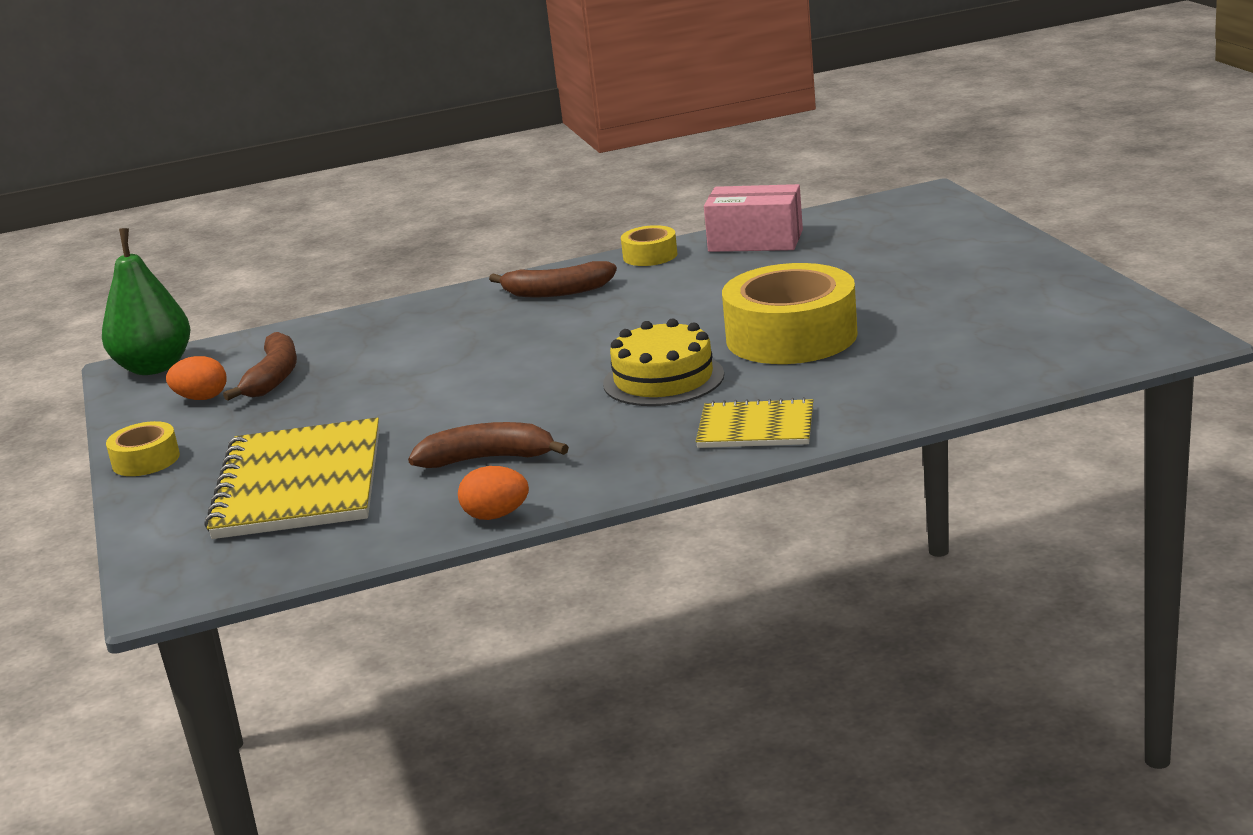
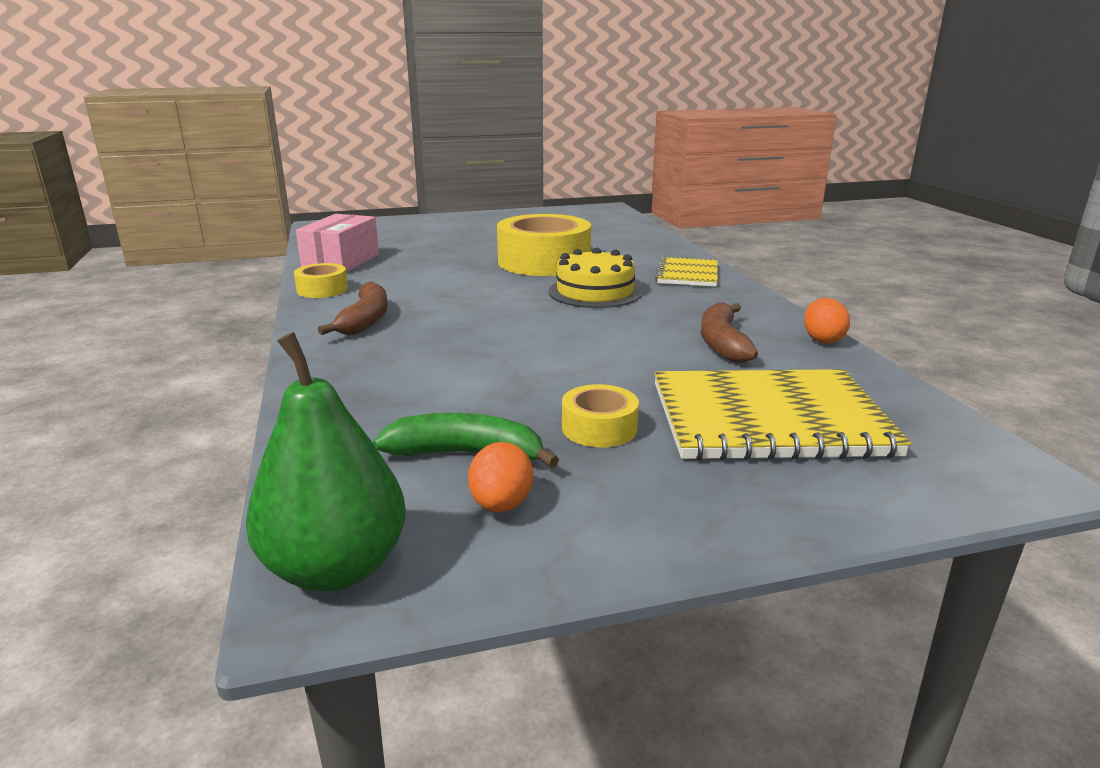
camera: 90 degrees left, 0 degrees up
yellow tape [106,421,180,476] -> yellow tape moved to [562,384,639,448]
brown banana [223,332,297,401] -> green banana [373,413,559,468]

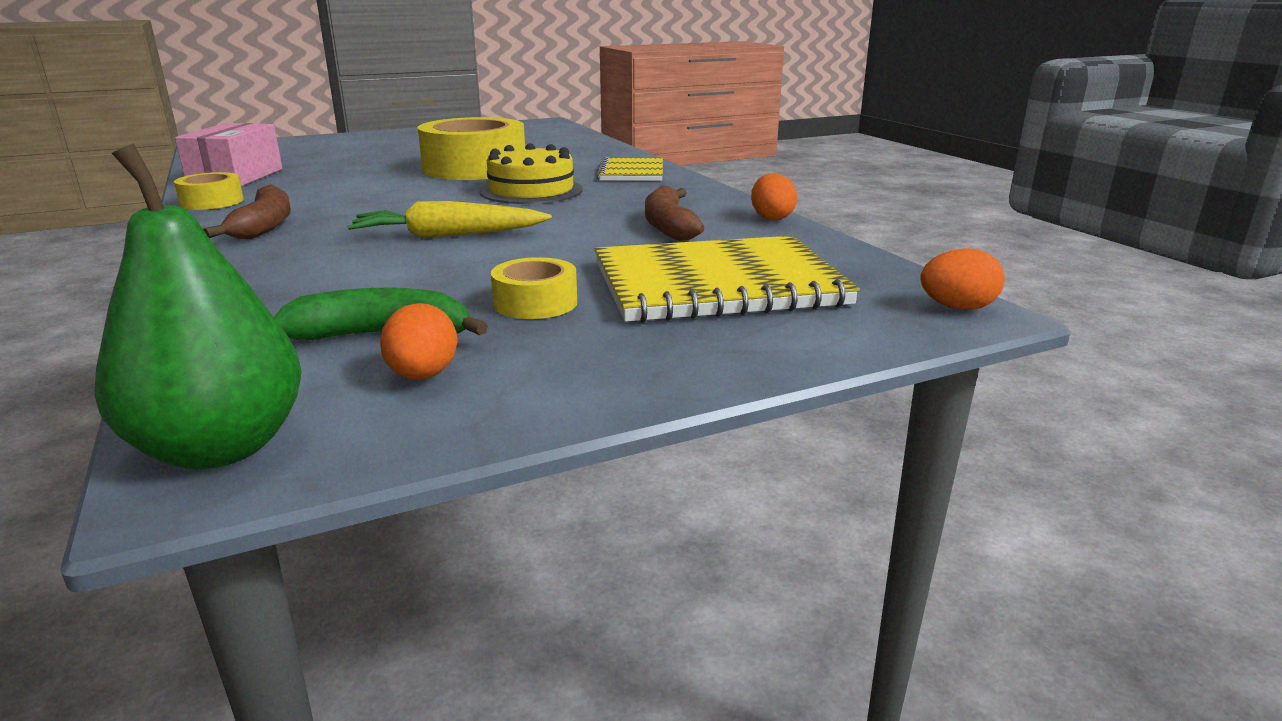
camera: 10 degrees left, 0 degrees up
none -> yellow carrot [348,201,552,238]
none -> orange egg [920,248,1005,310]

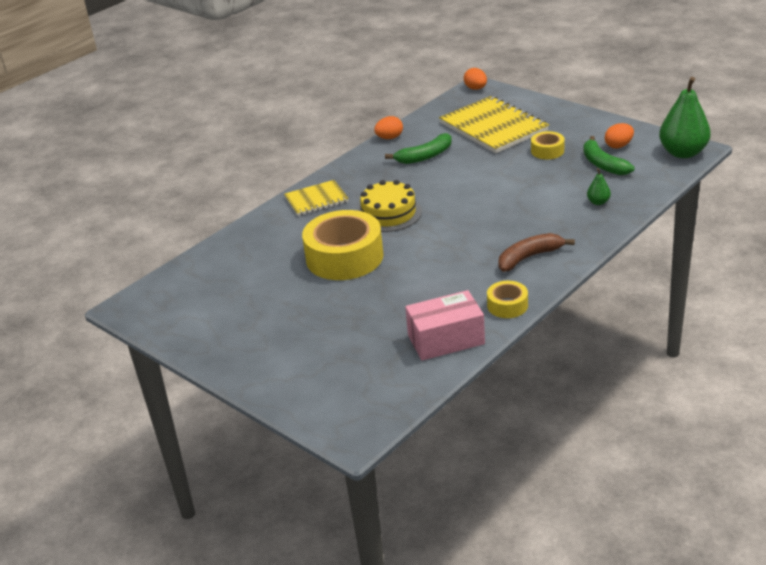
camera: 110 degrees left, 10 degrees up
yellow carrot [348,201,552,238] -> none
brown banana [645,185,704,241] -> green banana [385,133,452,164]
none -> green pear [587,168,611,205]

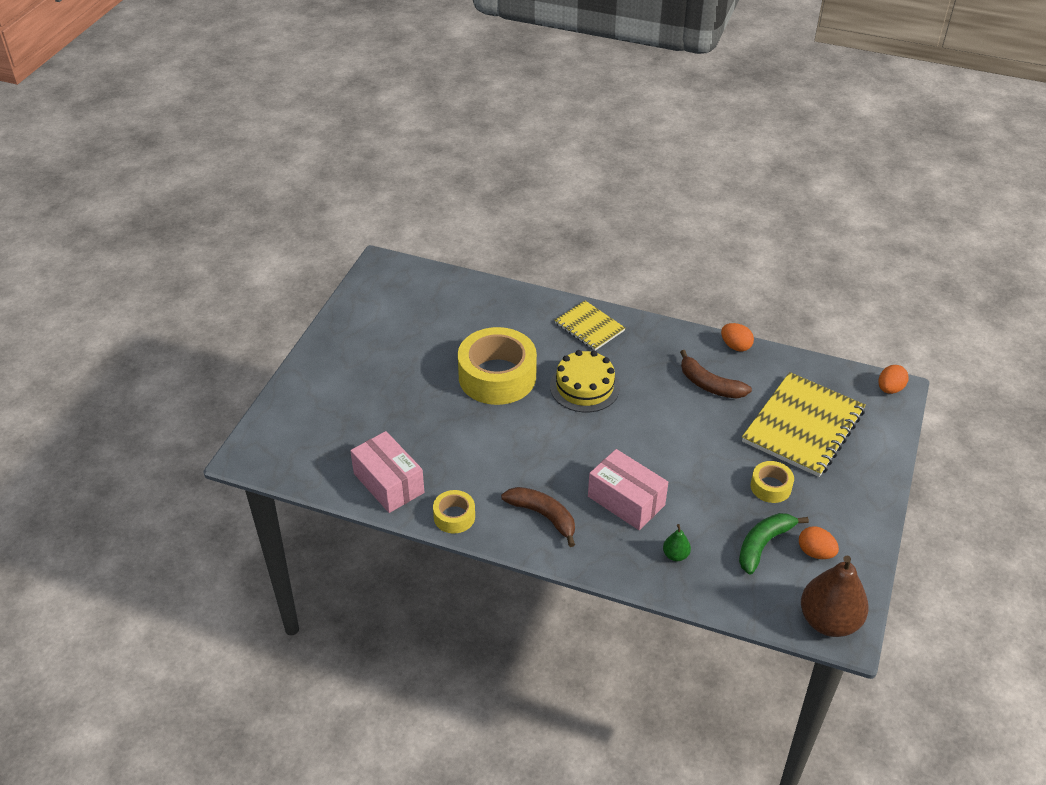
camera: 65 degrees right, 10 degrees up
green banana [385,133,452,164] -> brown banana [680,350,752,399]
green pear [659,77,711,158] -> brown pear [801,555,869,637]
none -> pink box [588,449,668,530]

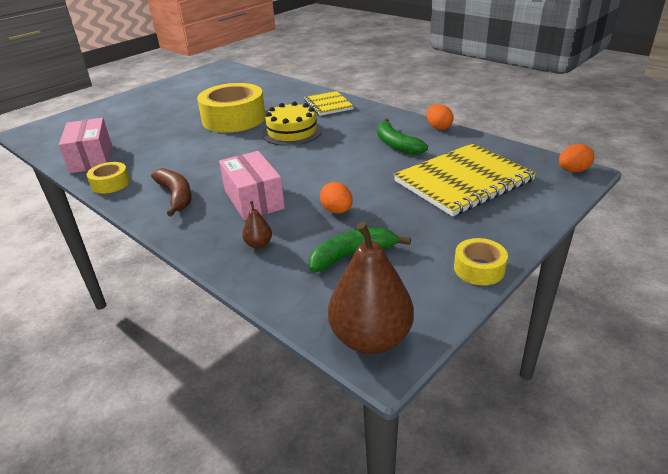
camera: 25 degrees right, 10 degrees down
green pear [663,524,691,561] -> brown pear [242,201,272,249]
brown banana [680,350,752,399] -> green banana [377,119,428,155]
yellow tape [751,461,794,503] -> yellow tape moved to [454,238,508,285]
orange egg [799,526,839,559] -> orange egg moved to [320,182,353,214]

